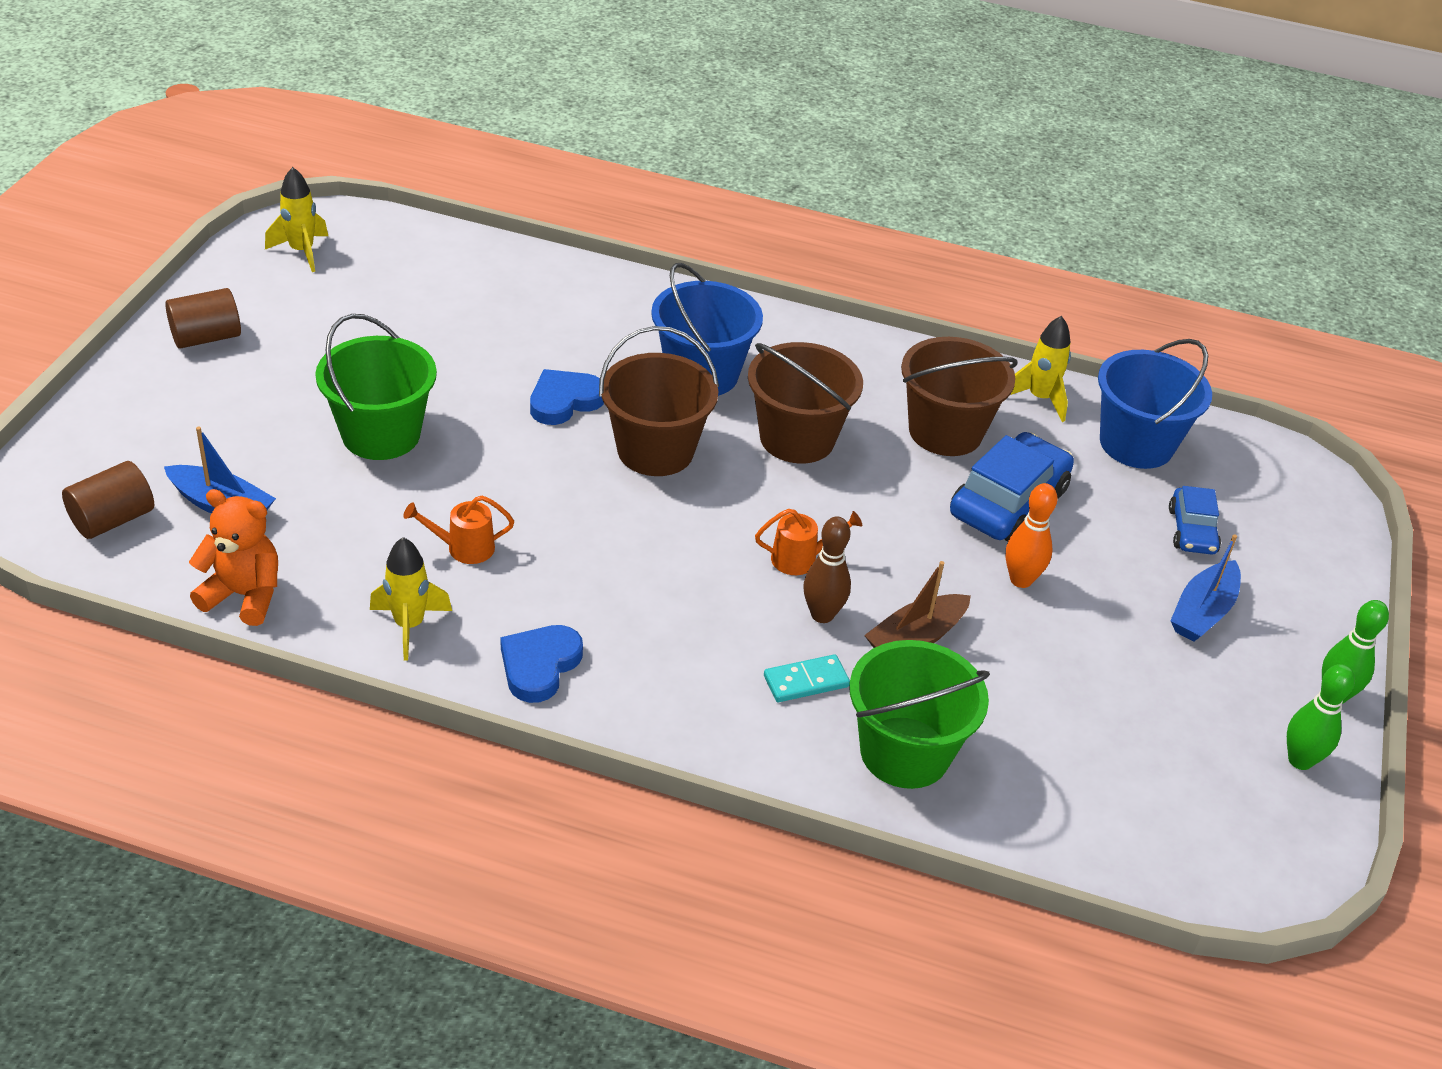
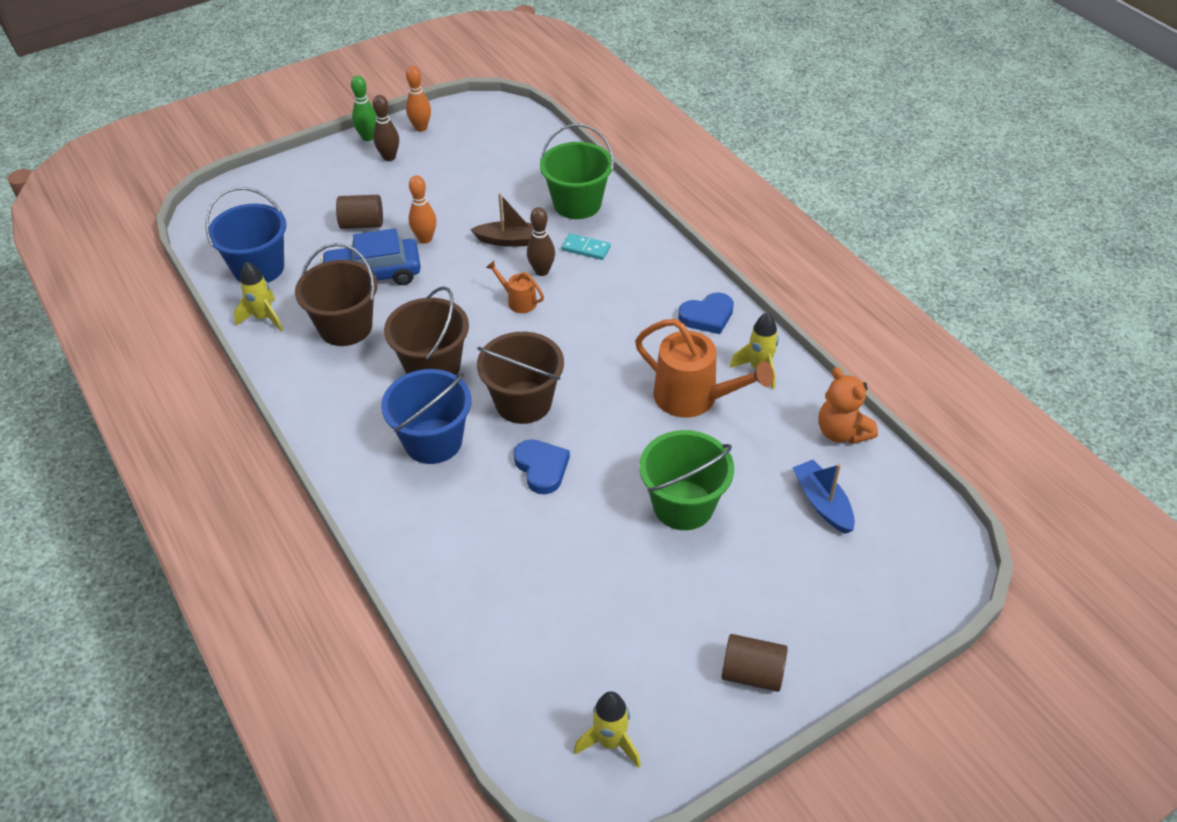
camera: 135 degrees left, 5 degrees up
brown cylinder [62,461,154,539] -> brown cylinder moved to [336,195,383,229]
orange watering can [403,496,514,564] -> orange watering can [635,319,774,418], size x2.01
blue heart [530,369,604,425] -> blue heart turned 120 degrees counterclockwise [514,439,570,494]
blue car [1169,486,1221,555] -> none
blue boat [1170,534,1241,641] -> none
green bowling pin [1287,664,1355,770] -> orange bowling pin [406,66,431,132]
none -> brown bowling pin [373,95,399,161]

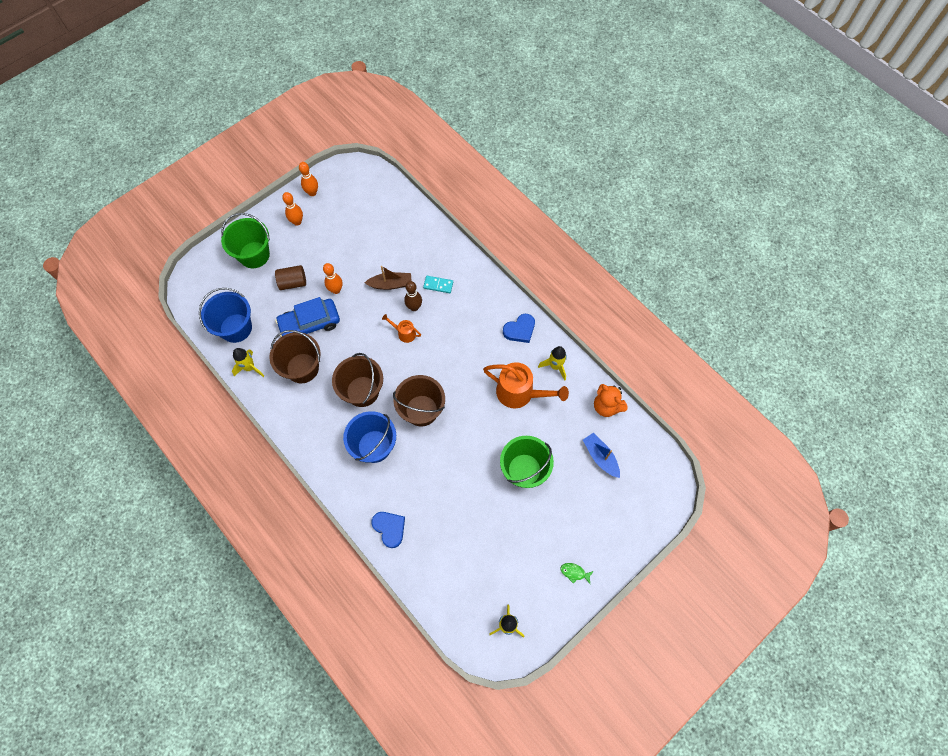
camera: 10 degrees left, 20 degrees up
green bowling pin [351,75,377,141] -> none
brown bowling pin [373,95,399,161] -> orange bowling pin [282,192,303,226]
blue heart [514,439,570,494] -> blue heart moved to [371,512,405,548]
green bucket [540,124,614,219] -> green bucket moved to [221,213,270,268]
brown cylinder [722,634,788,692] -> green fish [561,563,594,584]

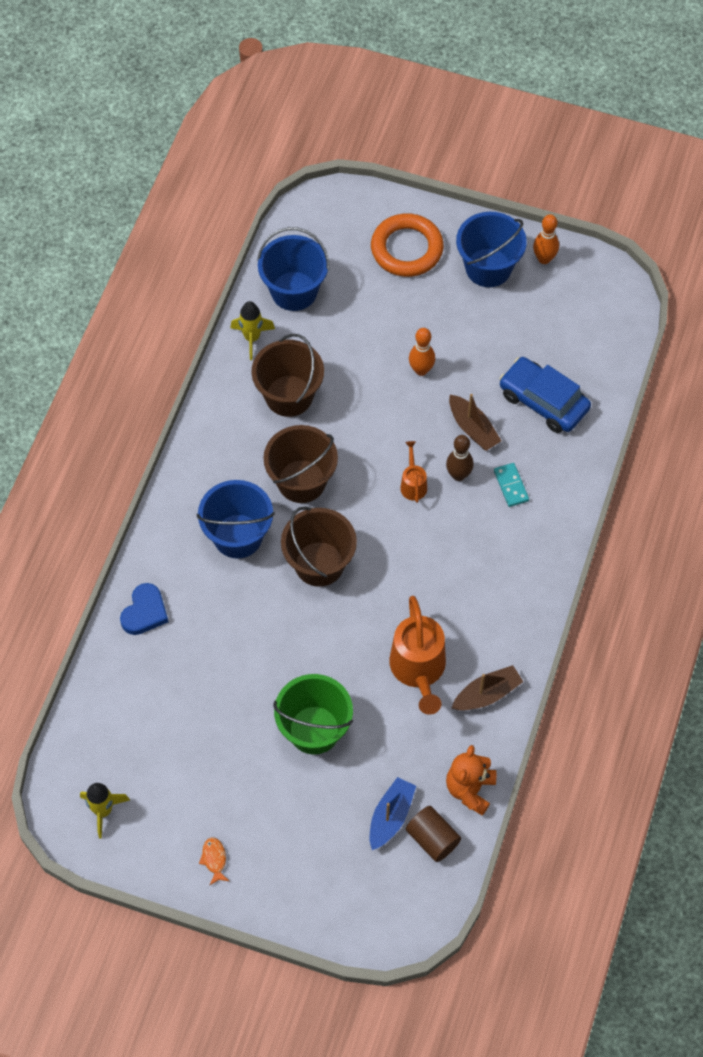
camera: 60 degrees right, 5 degrees down
green bucket [221,213,270,268] -> orange ring [371,213,444,277]
brown cylinder [275,265,306,290] -> brown cylinder moved to [406,806,461,862]
blue car [275,297,340,337] -> blue car moved to [499,357,591,433]
orange bowling pin [282,192,303,226] -> blue bucket [456,212,527,287]
blue heart [503,314,535,343] -> none
yellow rocket [538,346,567,381] -> brown boat [451,665,523,711]
green fish [561,563,594,584] -> orange fish [199,837,229,885]

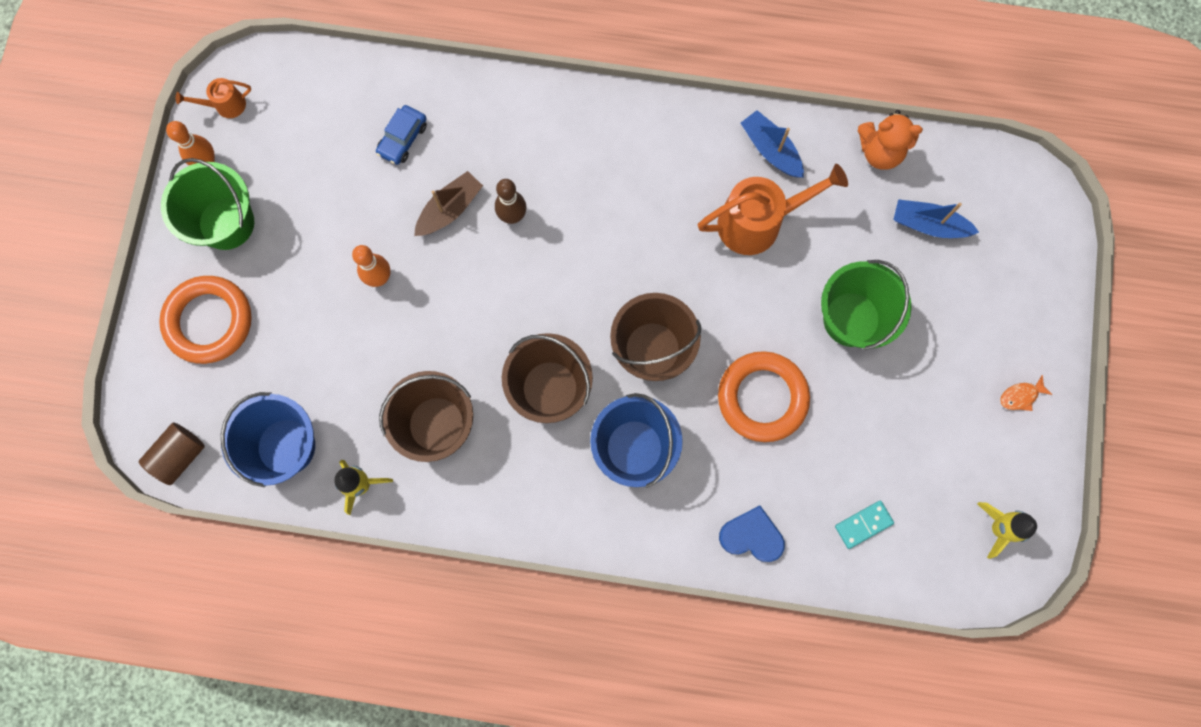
camera: 100 degrees left, 15 degrees up
orange watering can [400,441,427,503] -> orange watering can moved to [176,78,251,118]
brown cylinder [406,806,461,862] -> brown cylinder moved to [139,423,205,485]
brown boat [451,665,523,711] -> blue boat [741,110,804,178]
blue bucket [456,212,527,287] -> green bucket [161,158,254,250]
turquoise domino [494,463,529,507] -> turquoise domino moved to [835,501,894,549]
blue car [499,357,591,433] -> blue car [376,105,427,165], size x0.58
none -> orange ring [718,351,810,442]

